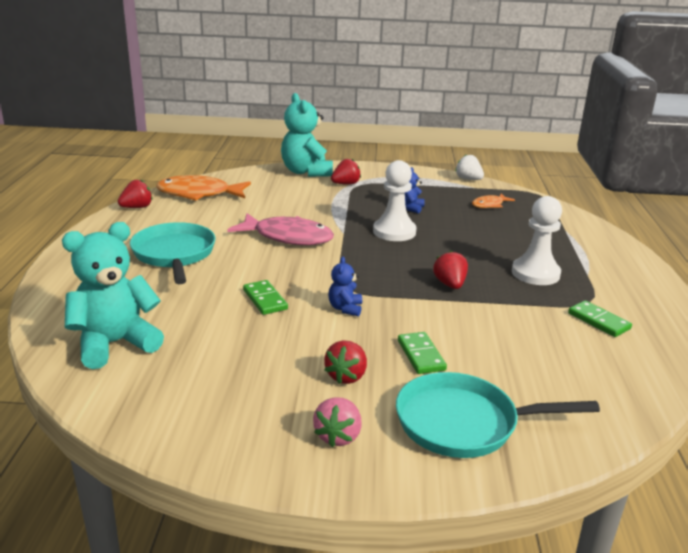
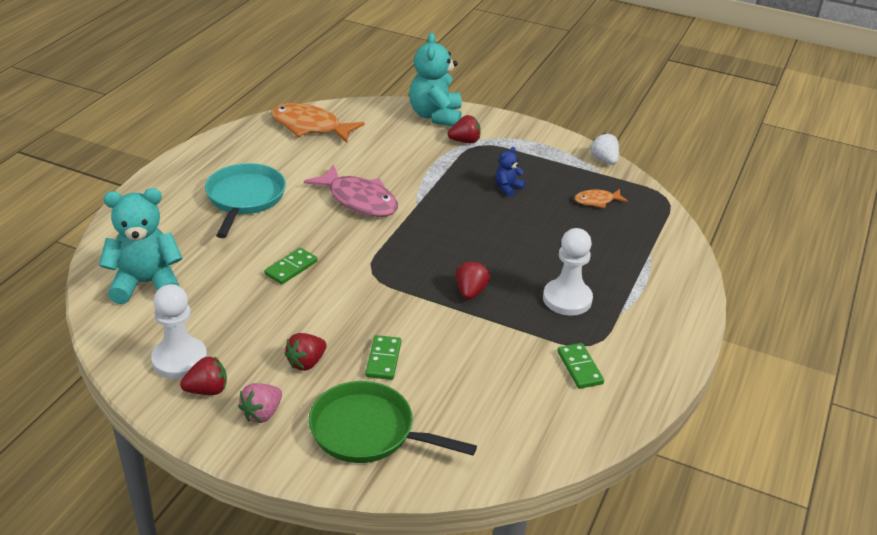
camera: 20 degrees right, 10 degrees up
red strawberry [118,179,152,208] -> red strawberry moved to [180,356,227,395]
green domino [243,280,288,315] -> green domino turned 45 degrees clockwise [264,248,318,284]
blue teddy bear [328,257,362,316] -> none
white pawn [373,160,417,241] -> white pawn moved to [151,284,207,379]
turquoise pan [396,372,600,458] -> green pan [309,381,477,463]

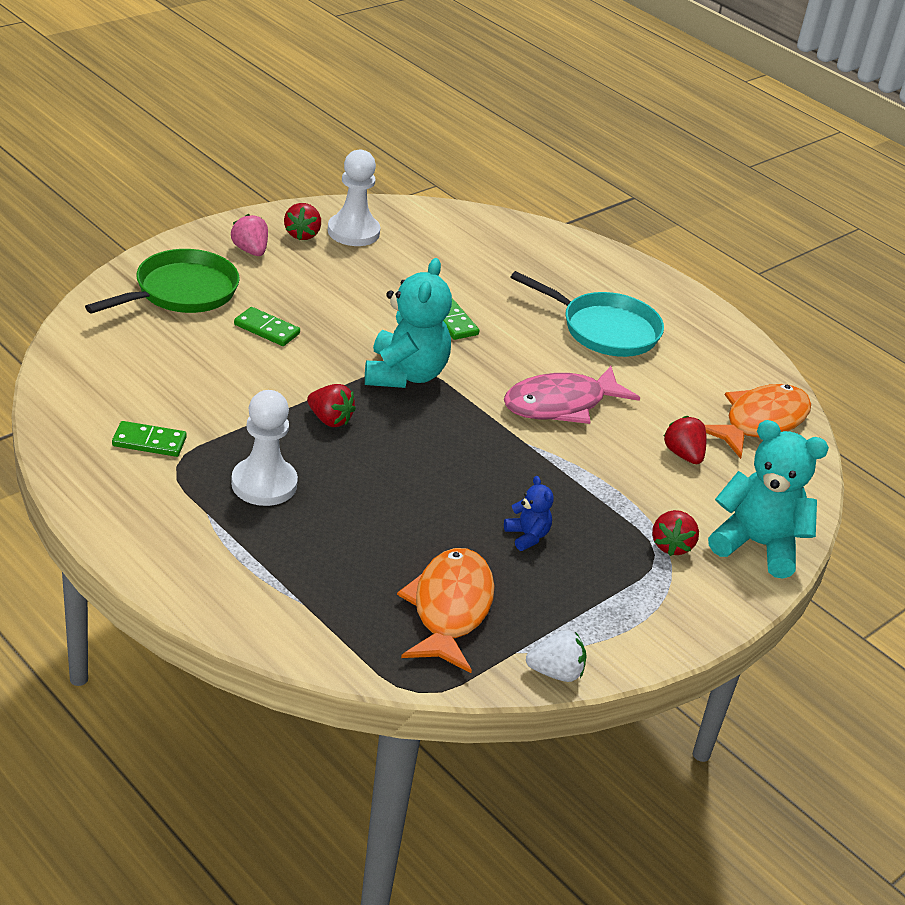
camera: 110 degrees right, 0 degrees up
turquoise teddy bear [99,188,183,304] -> turquoise teddy bear moved to [365,258,452,388]
red strawberry [284,333,327,371] -> red strawberry moved to [664,416,707,464]
orange fish [574,189,628,208] -> orange fish [397,548,495,673], size x1.94

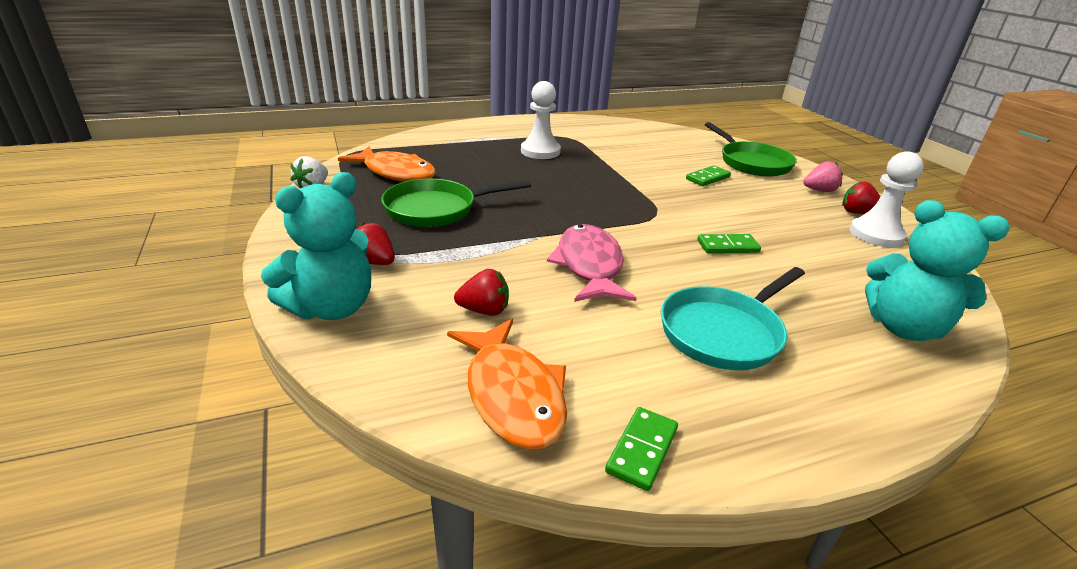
camera: 115 degrees right, 5 degrees down
green domino [112,421,187,457] -> green domino moved to [605,407,678,491]
red strawberry [307,384,356,427] -> none
turquoise teddy bear [365,258,452,388] -> turquoise teddy bear moved to [865,200,1010,341]
blue teddy bear [504,476,554,551] -> green pan [381,179,531,227]

